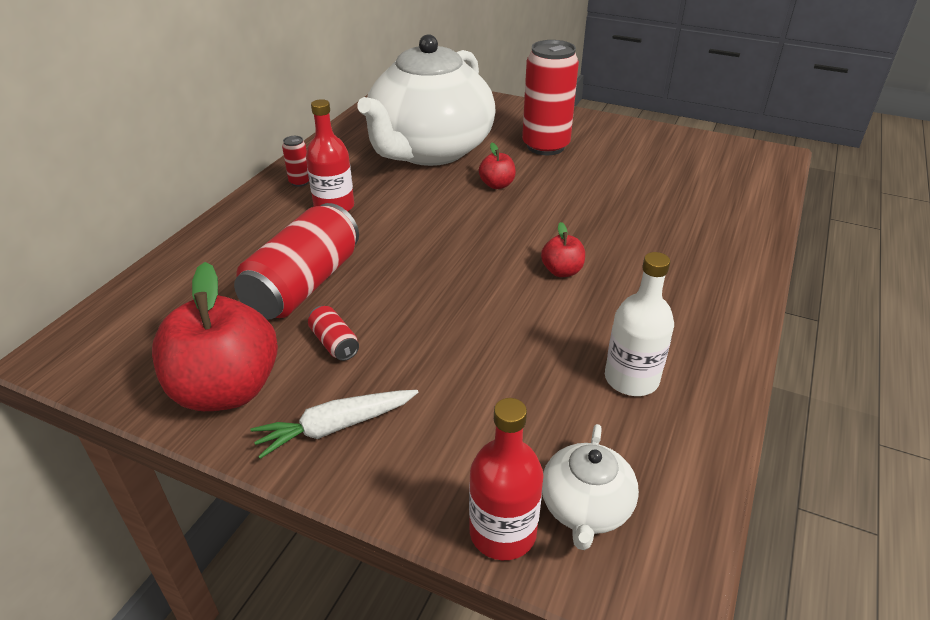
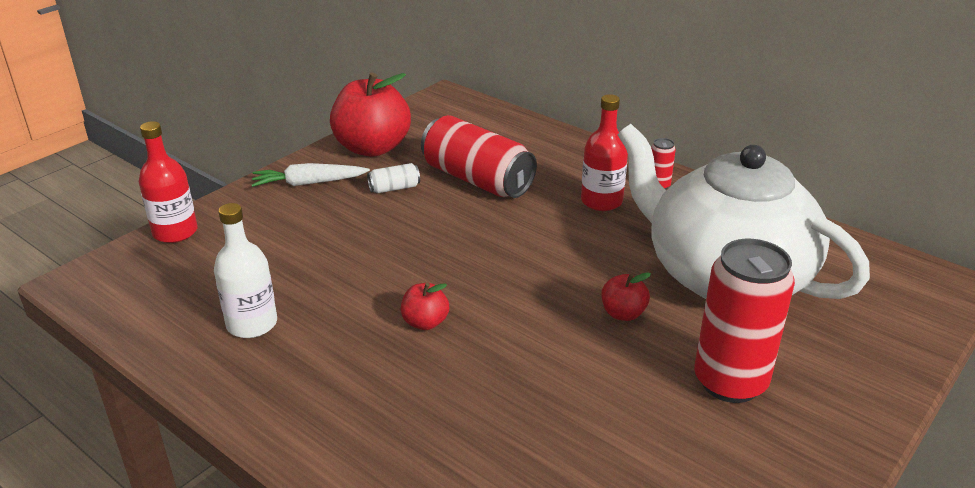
camera: 105 degrees right, 5 degrees down
white carrot [250,390,418,459] -> white carrot turned 90 degrees counterclockwise [251,163,370,187]
red can [308,306,359,361] -> white can [367,163,420,193]
white teapot [542,424,639,550] -> none

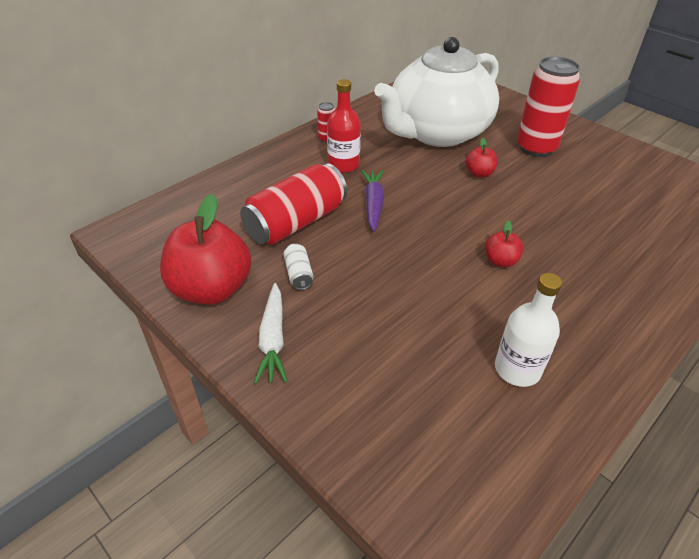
camera: 85 degrees left, 10 degrees up
red bottle [139,121,198,243] -> none
none -> purple carrot [361,170,384,232]

